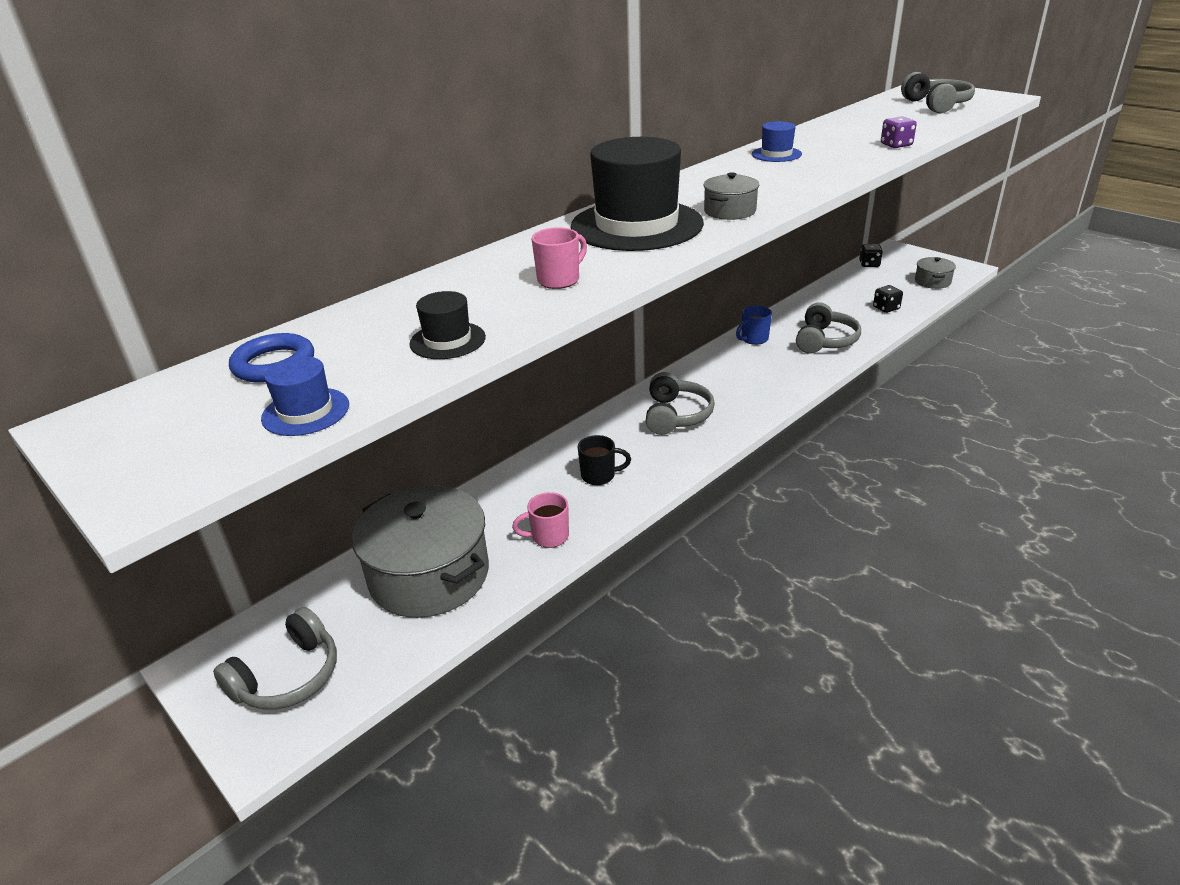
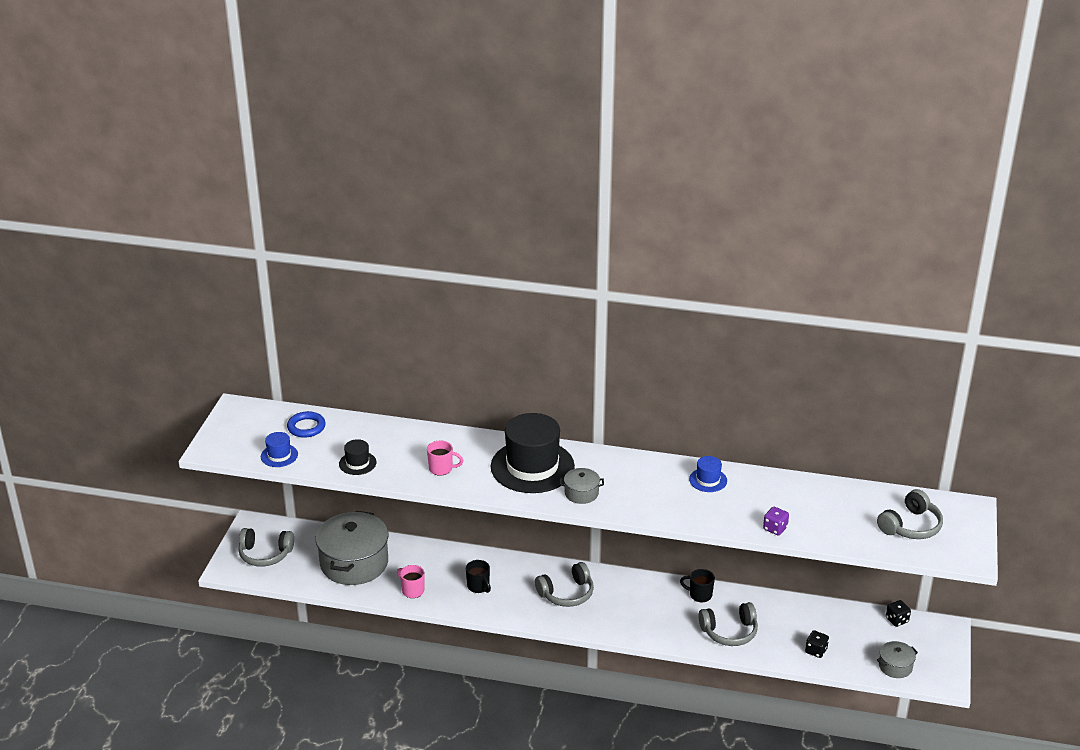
camera: 55 degrees right, 0 degrees up
blue mug [736,306,772,345] -> black mug [680,569,715,602]

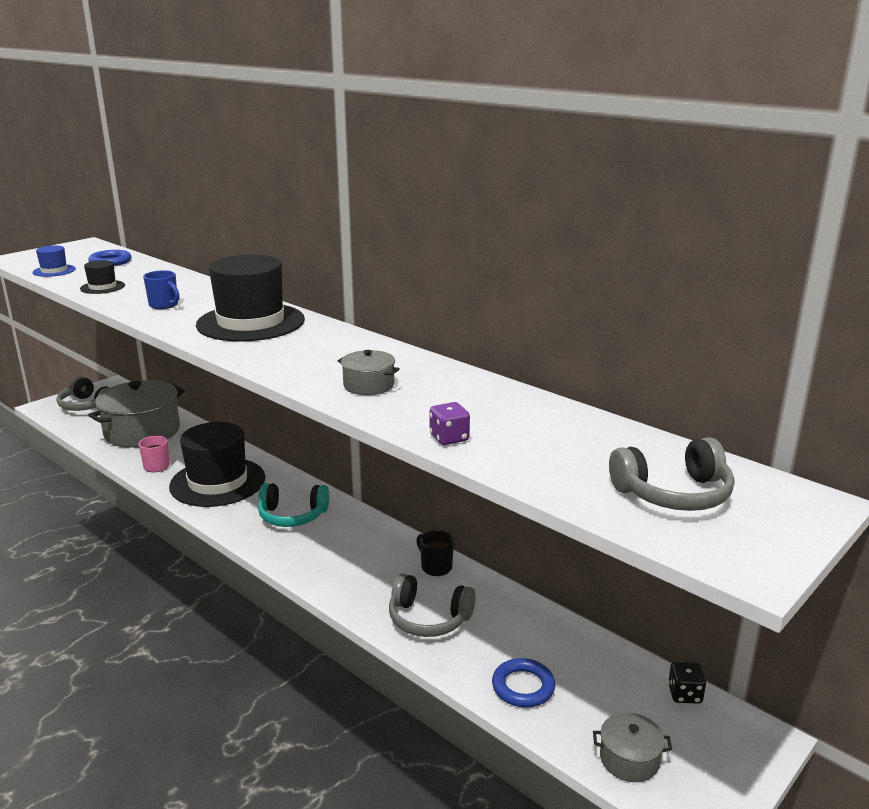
camera: 30 degrees right, 10 degrees down
pink mug [427,441,464,476] -> blue mug [143,270,179,309]
black mug [466,560,491,593] -> black hat [169,422,265,507]
grey headphones [535,562,594,607] -> turquoise headphones [258,483,329,527]
grey pot [560,468,604,504] -> grey pot moved to [338,350,400,395]
blue hat [689,456,727,492] -> none
black dice [805,630,829,658] -> blue ring [492,658,555,708]

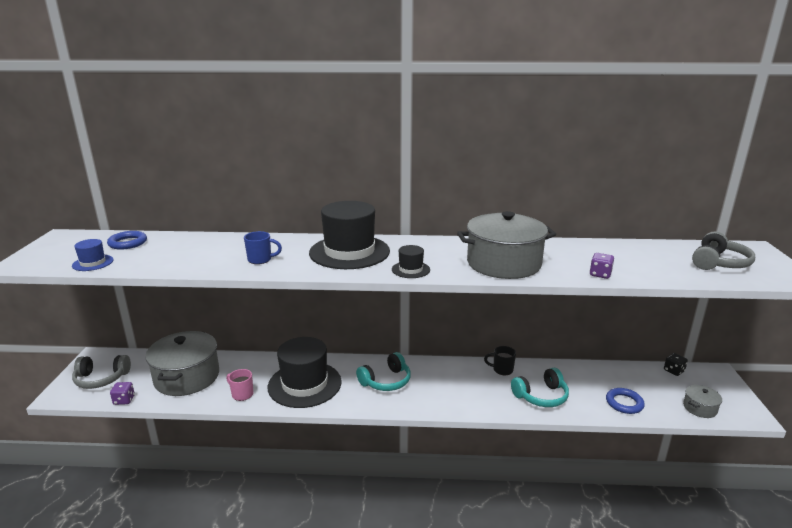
camera: 40 degrees left, 0 degrees up
black hat [80,260,125,294] -> black hat moved to [392,245,430,278]
grey pot [338,350,400,395] -> grey pot [457,211,556,279], size x2.19
grey headphones [389,573,476,637] -> turquoise headphones [511,368,569,407]
none -> purple dice [110,382,135,405]

